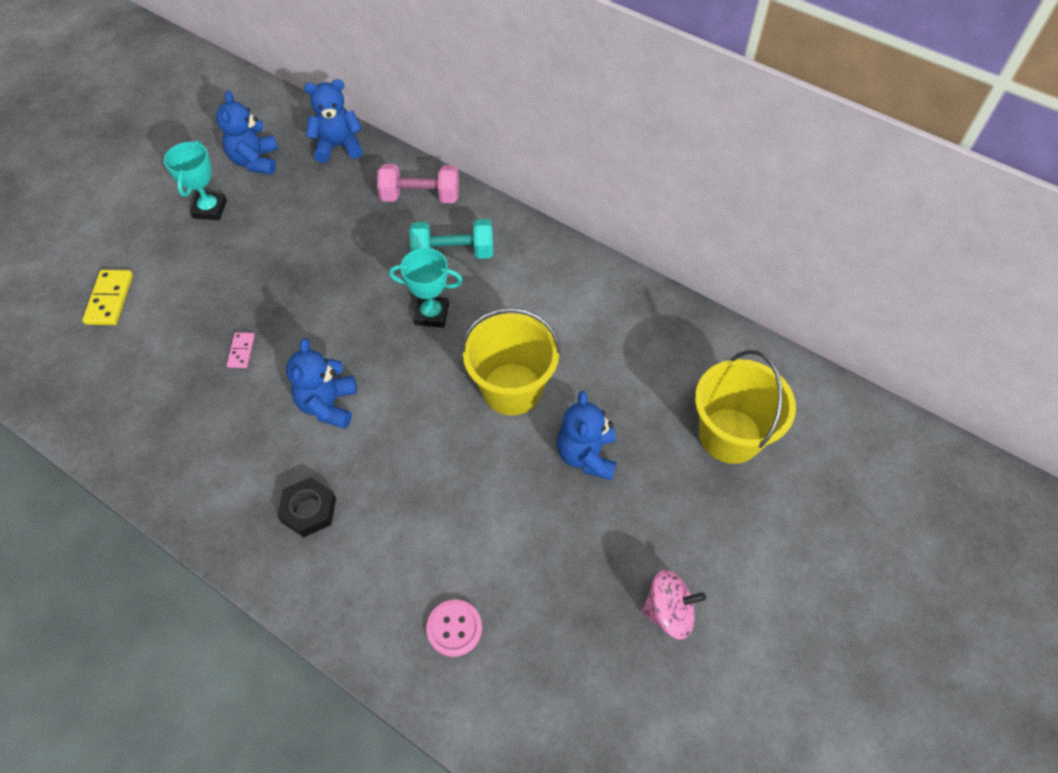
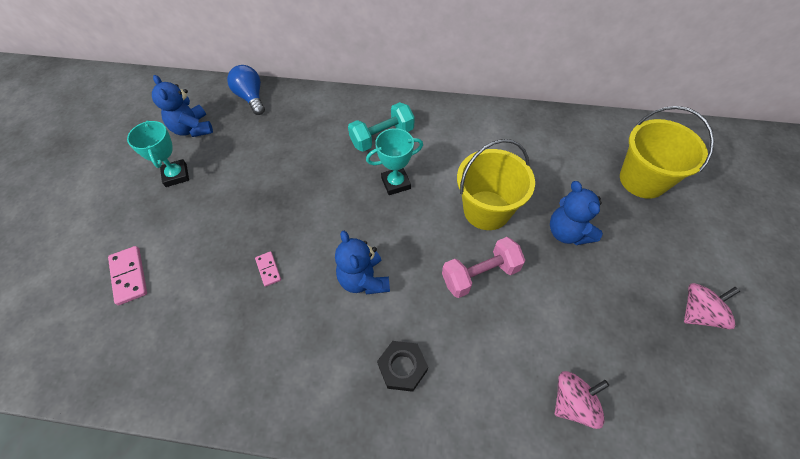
camera: 25 degrees left, 0 degrees up
yellow domino [82,270,133,325] -> pink domino [108,246,147,305]
blue teddy bear [304,79,363,163] -> blue light bulb [227,65,265,115]
pink dumbbell [377,164,459,203] -> pink dumbbell moved to [442,237,525,298]
pink button [426,599,482,657] -> pink spinning top [554,371,609,429]

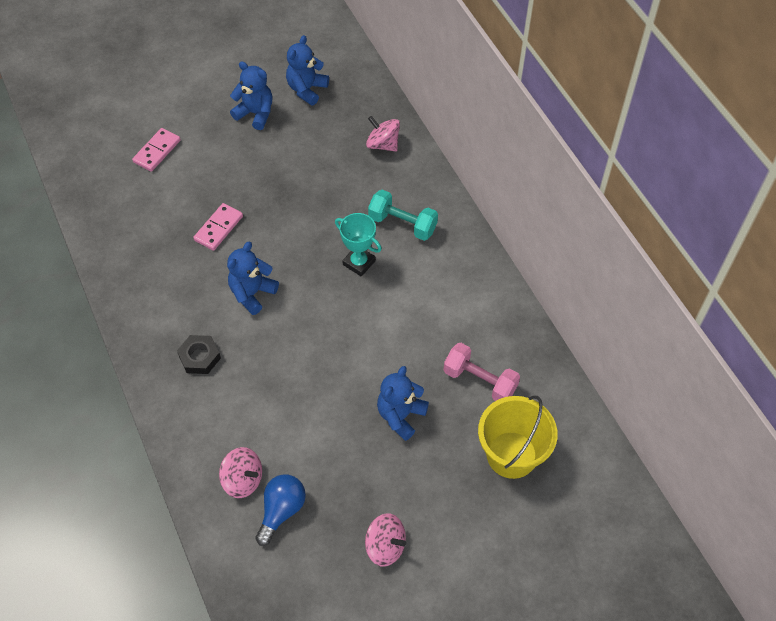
camera: 55 degrees right, 0 degrees up
turquoise trophy [127,120,189,187] -> blue teddy bear [230,61,273,130]
blue light bulb [227,65,265,115] -> blue light bulb moved to [255,474,306,546]
pink domino [255,251,281,287] -> pink domino [193,203,243,251], size x1.66
pink dumbbell [442,237,525,298] -> pink dumbbell moved to [443,343,520,401]
yellow bucket [457,139,535,230] -> none
none -> pink spinning top [366,116,400,152]

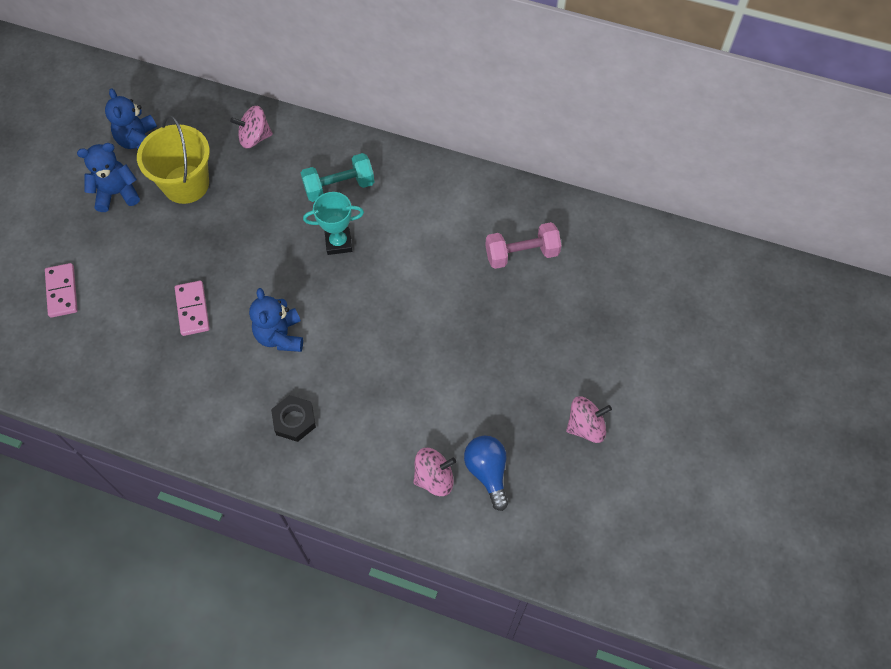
camera: 45 degrees left, 5 degrees up
blue teddy bear [377,366,429,441] -> none
yellow bucket [478,395,558,479] -> yellow bucket moved to [137,115,210,204]

